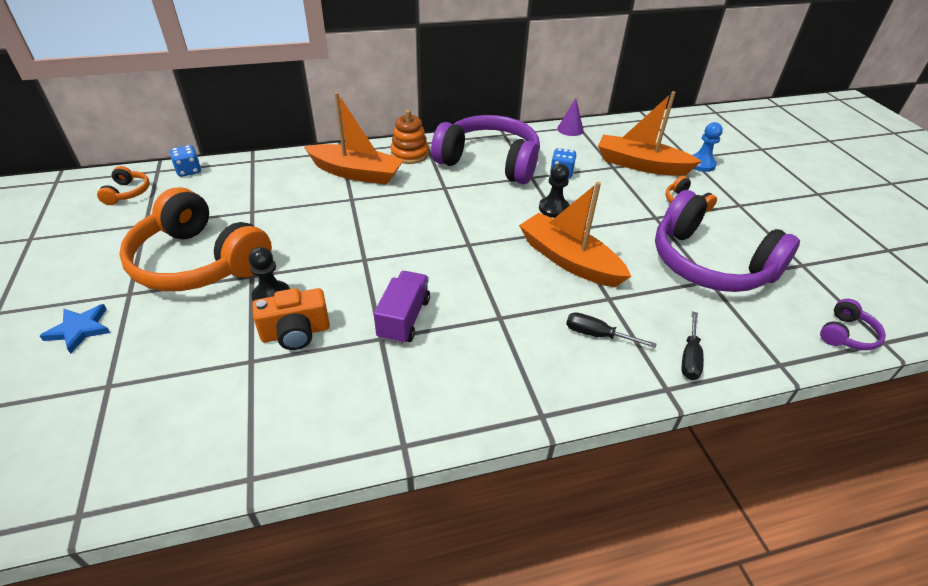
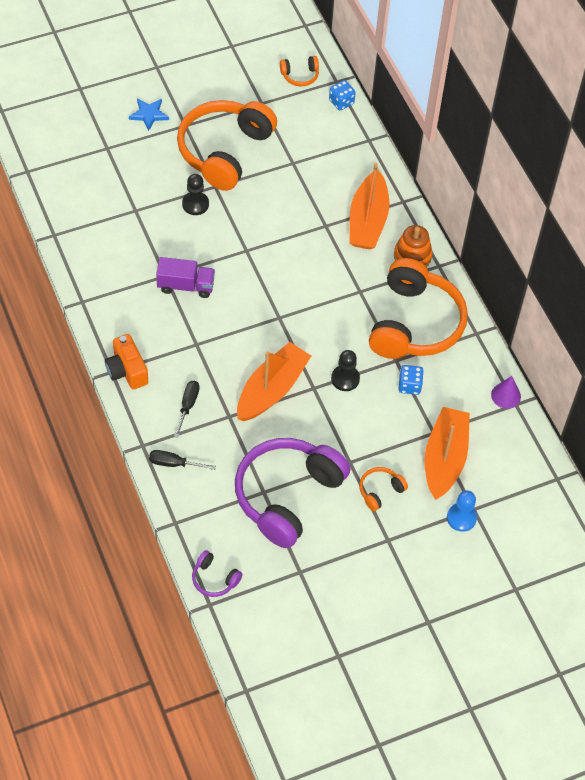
camera: 80 degrees right, 15 degrees up
orange camera [252,288,330,350] -> orange camera moved to [105,334,148,390]
purple headphones [431,115,540,184] -> orange headphones [369,258,468,359]

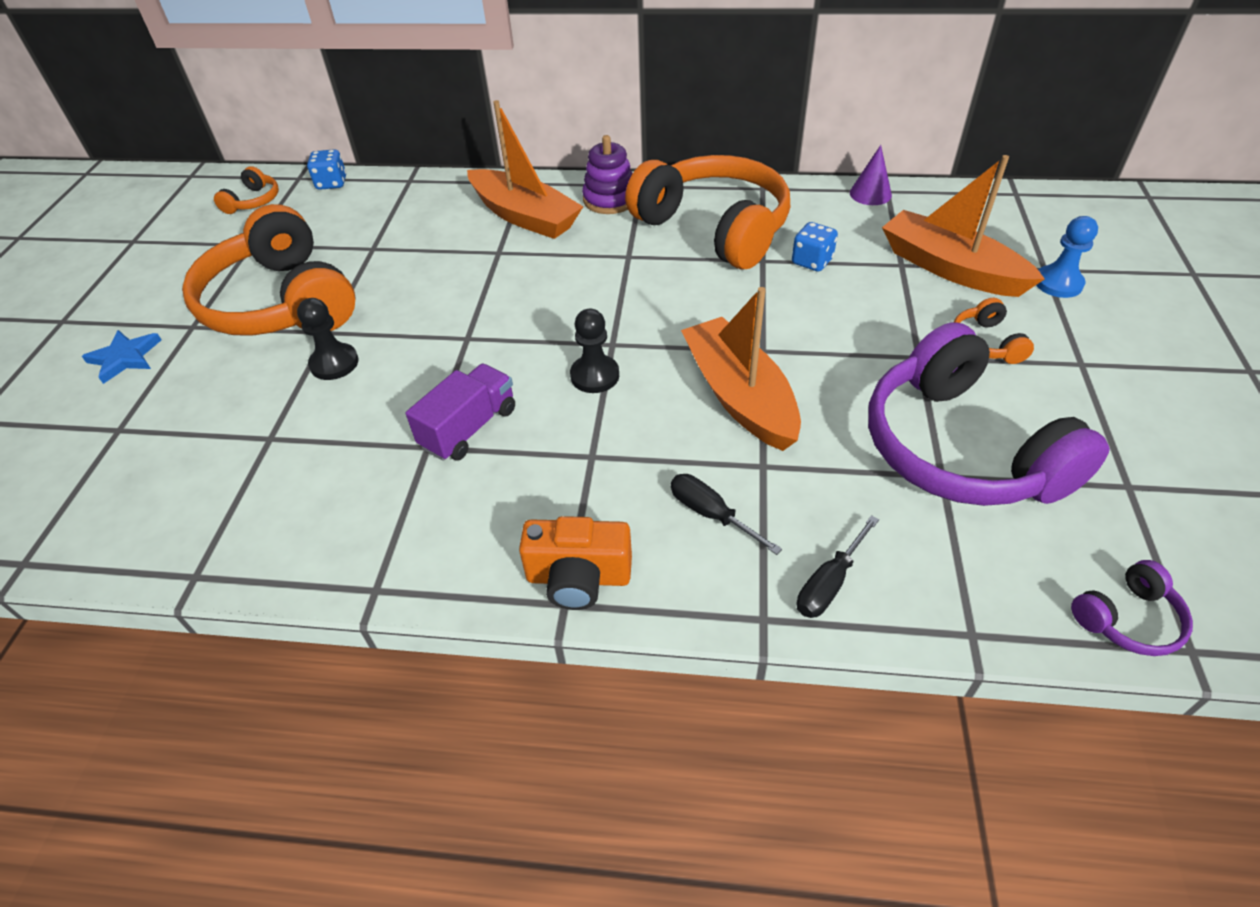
camera: 55 degrees left, 10 degrees down
black pawn [331,350,360,391] -> black pawn moved to [570,309,619,393]
orange stacking toy [394,225,432,267] -> purple stacking toy [582,135,633,214]

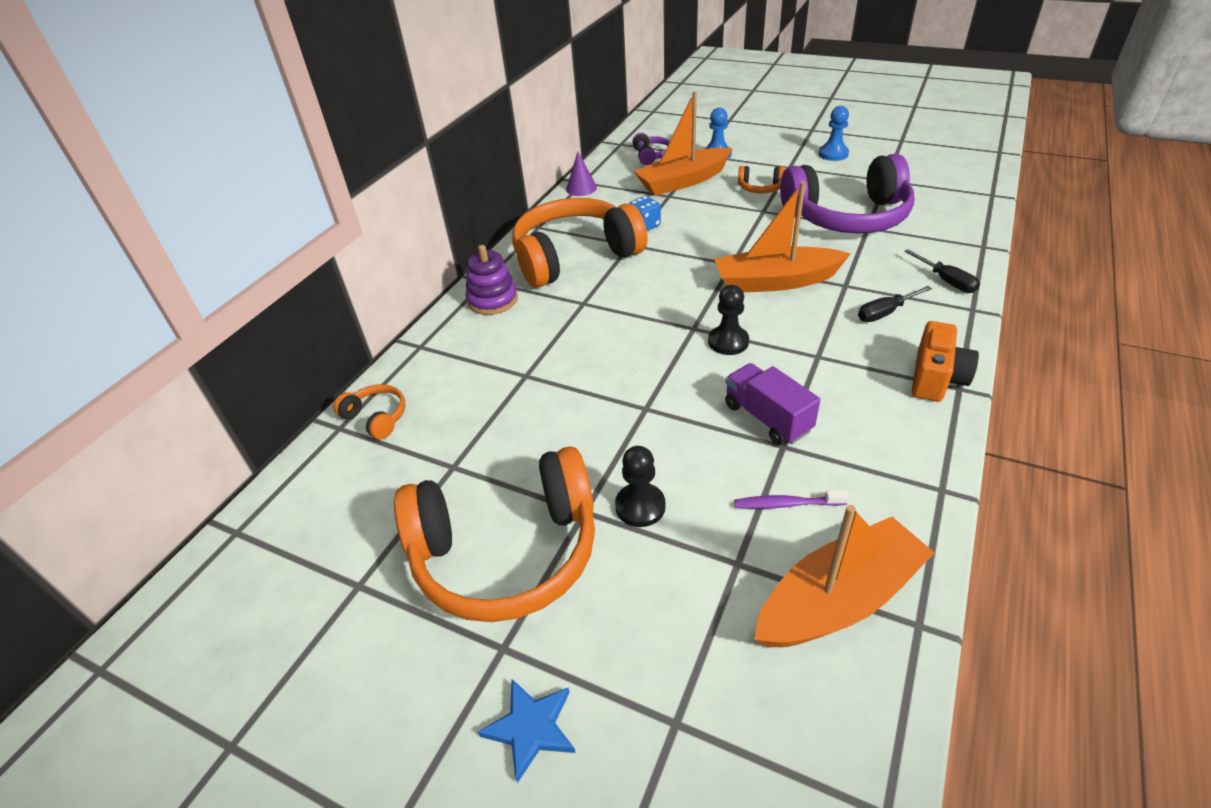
camera: 70 degrees left, 5 degrees down
orange headphones [214,166,279,214] -> orange headphones moved to [334,384,406,439]
blue dice [307,149,346,190] -> none
orange boat [467,100,583,239] -> orange boat moved to [754,505,935,647]
purple headphones [1071,560,1193,656] -> purple headphones moved to [632,133,670,165]
none -> purple toothbrush [734,490,849,509]
none -> blue pawn [819,106,849,161]

